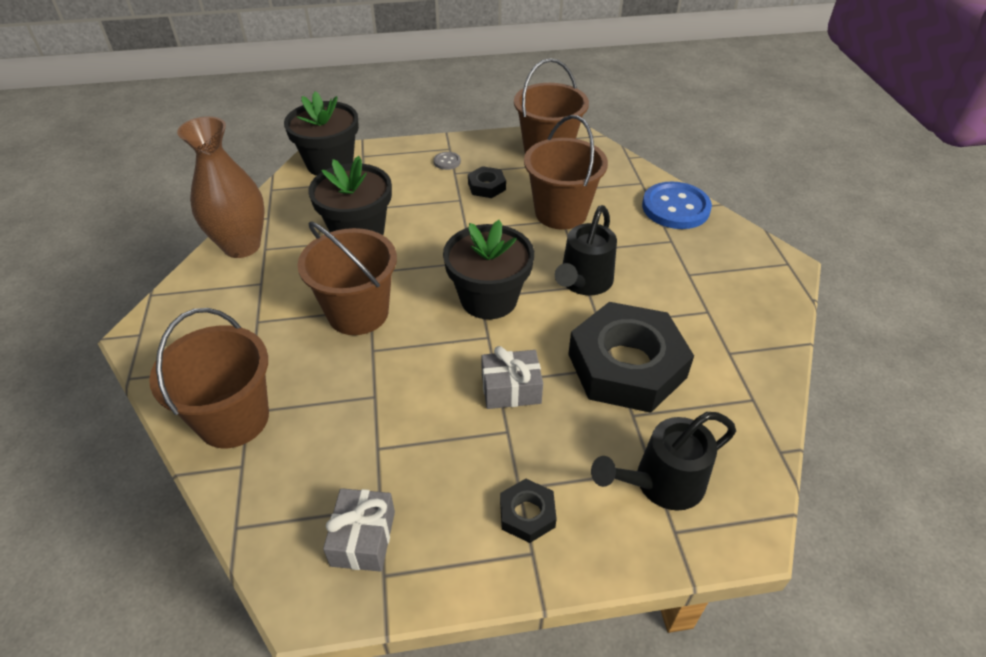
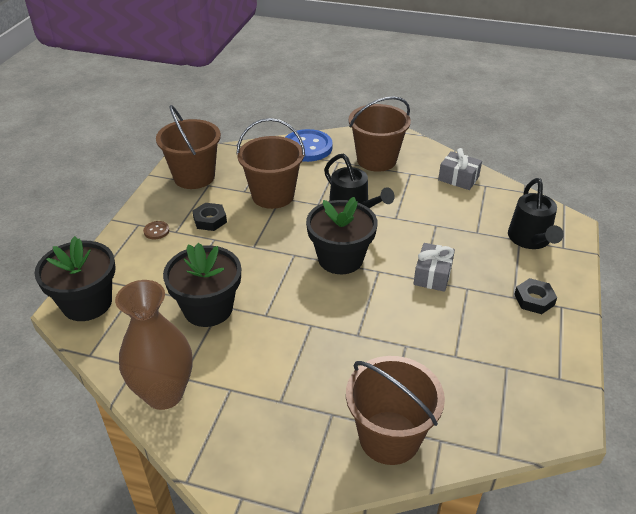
camera: 65 degrees left, 5 degrees down
brown bucket [297,221,397,335] -> brown bucket moved to [349,96,411,172]
grey gift [323,488,395,572] -> grey gift moved to [438,148,482,190]
grey button [434,152,461,170] -> brown button [143,221,169,239]
black nut [568,302,694,413] -> none

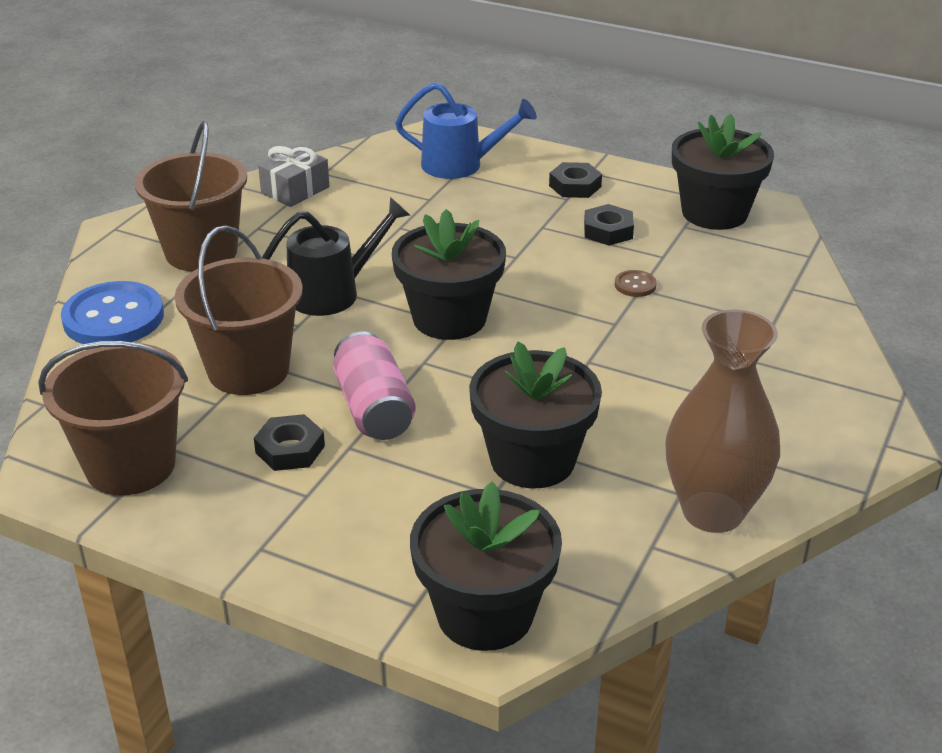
camera: 80 degrees left, 5 degrees down
brown button [143,221,169,239] -> brown button moved to [615,270,657,297]
brown bucket [346,356,445,465] -> none
grey gift [413,243,455,292] -> none
black watering can [508,178,564,249] -> blue watering can [395,82,537,179]
none -> pink can [333,332,415,440]
none -> black nut [584,204,634,246]
none -> black flower pot [672,114,774,230]

